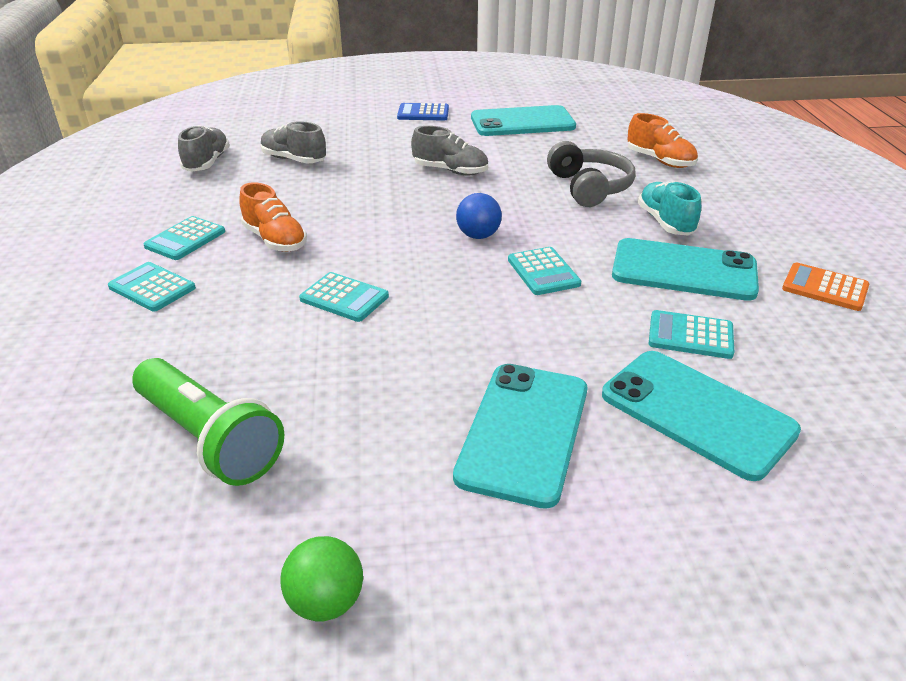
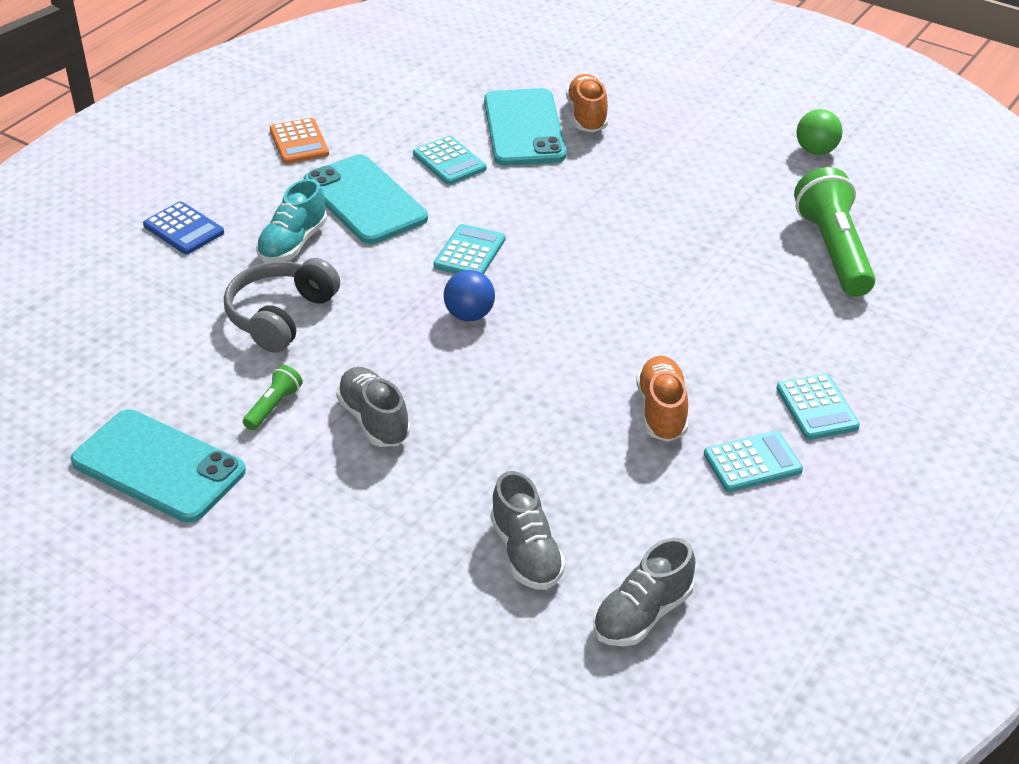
camera: 140 degrees left, 5 degrees up
turquoise calculator [299,272,389,322] -> none
blue calculator [397,103,449,121] -> blue calculator moved to [143,201,224,254]
turquoise phone [453,364,588,509] -> none
orange shoe [627,113,698,168] -> orange shoe moved to [566,74,608,132]
none -> green flashlight [243,365,303,430]

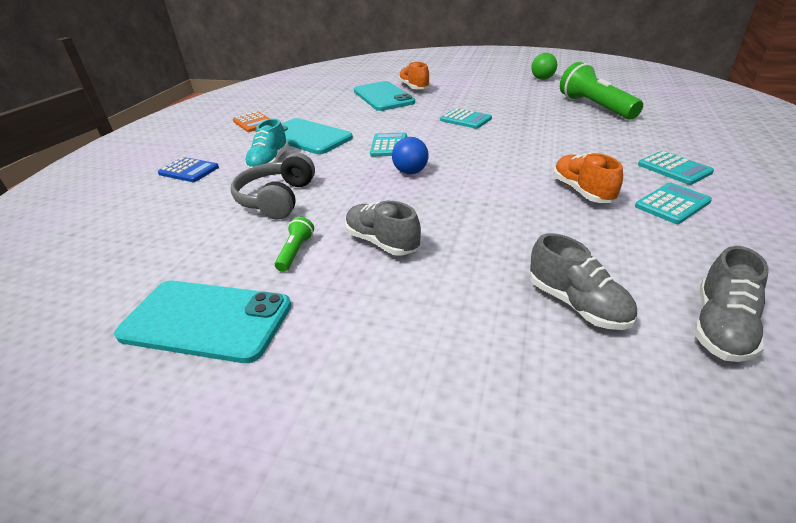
camera: 15 degrees left, 5 degrees down
turquoise calculator [413,136,487,185] -> turquoise calculator moved to [440,108,492,129]

